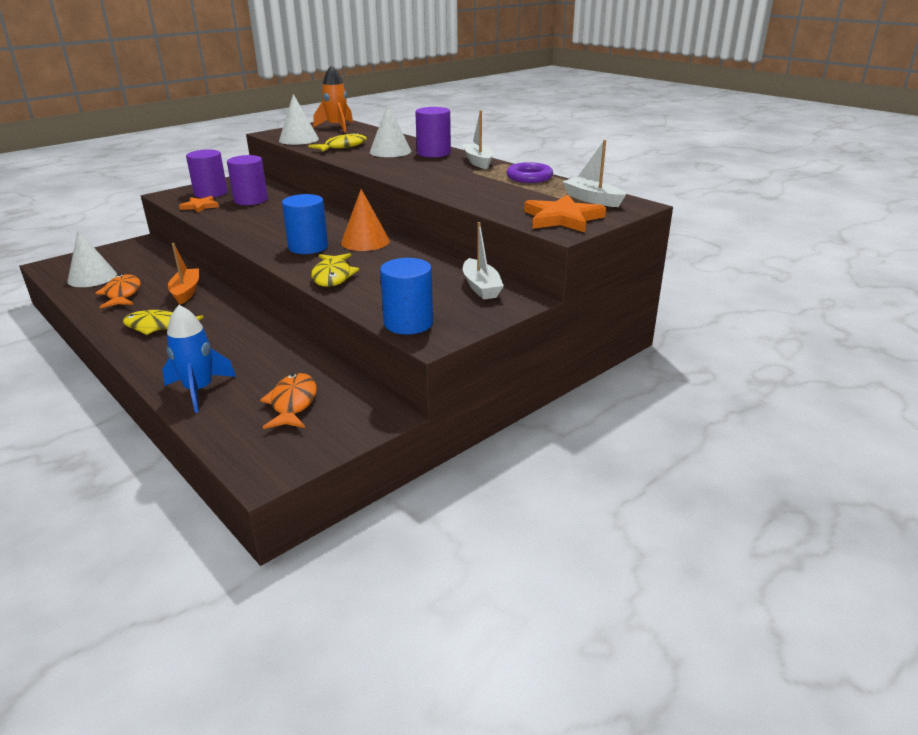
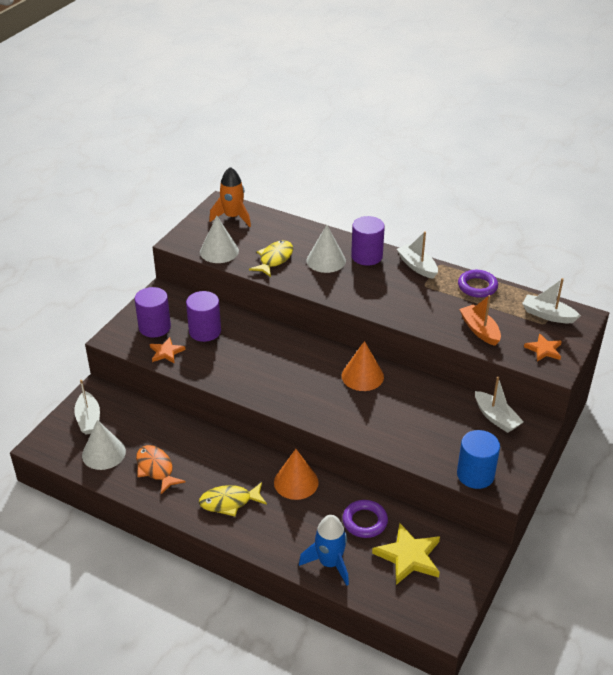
camera: 20 degrees left, 10 degrees up
orange boat [168,243,199,305] -> orange boat moved to [459,295,501,346]
orange fish [260,373,317,429] -> yellow star [372,523,440,585]
blue cylinder [282,194,328,254] -> none
yellow fish [311,253,360,287] -> none
orange star [524,194,606,232] -> orange star [524,333,562,362], size x0.59
none -> white boat [74,380,100,435]
none -> orange cone [274,449,319,500]
none -> purple ring [342,500,388,538]

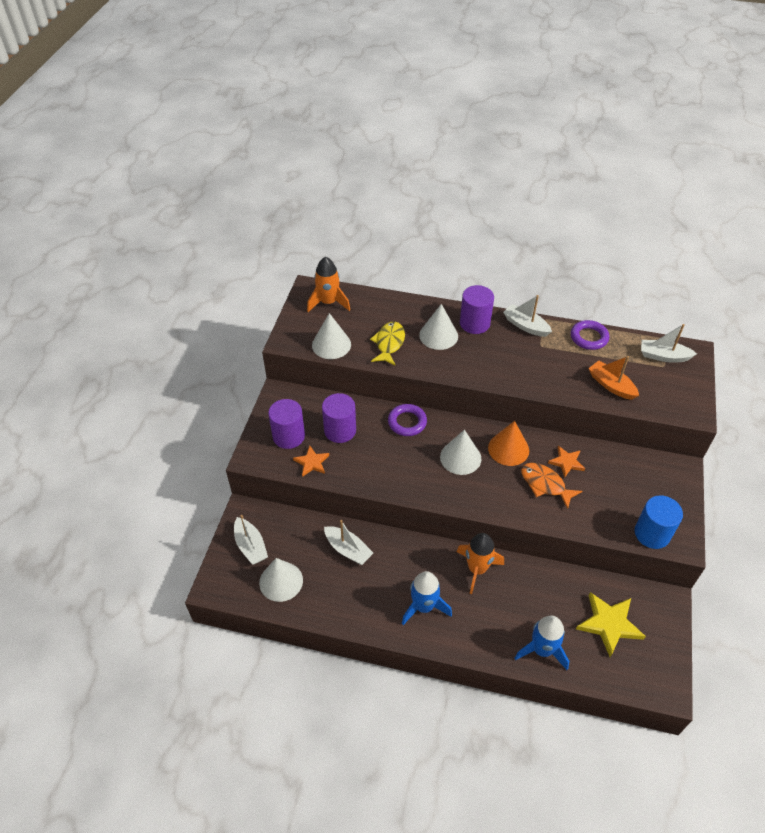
camera: 15 degrees left, 10 degrees up
orange fish [136,445,185,494] -> orange fish moved to [521,463,582,509]
yellow fish [199,482,267,517] -> blue rocket [402,571,452,625]
orange cone [274,449,319,500] -> orange rocket [457,533,504,594]
purple ring [342,500,388,538] -> purple ring moved to [388,404,427,436]
white boat [475,377,524,433] -> white boat moved to [324,520,373,565]
orange star [524,333,562,362] -> orange star moved to [548,446,585,478]
none -> white cone [440,430,481,475]

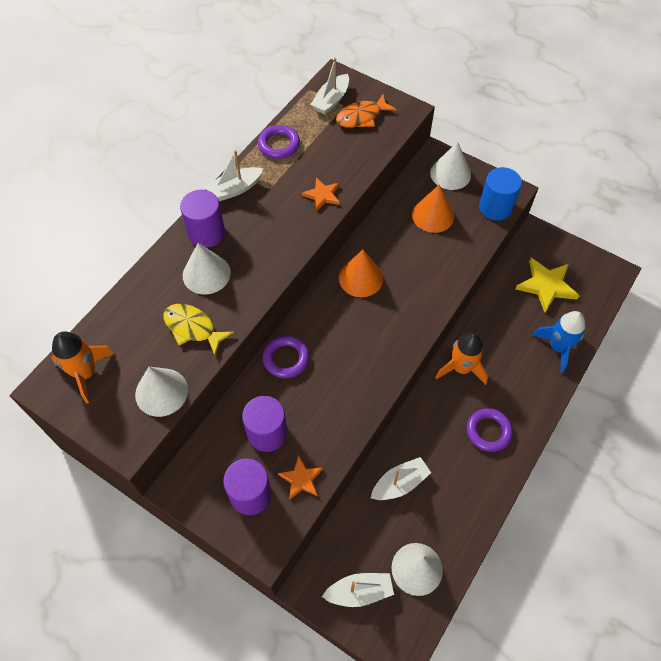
camera: 70 degrees left, 10 degrees up
blue rocket [402,571,452,625] -> purple ring [467,408,513,452]
white cone [440,430,481,475] -> white cone moved to [430,142,471,190]
orange fish [521,463,582,509] -> orange fish moved to [336,94,397,128]
orange star [548,446,585,478] -> orange star moved to [302,178,340,211]
orange boat [589,356,639,400] -> none
none -> orange cone [412,185,454,233]

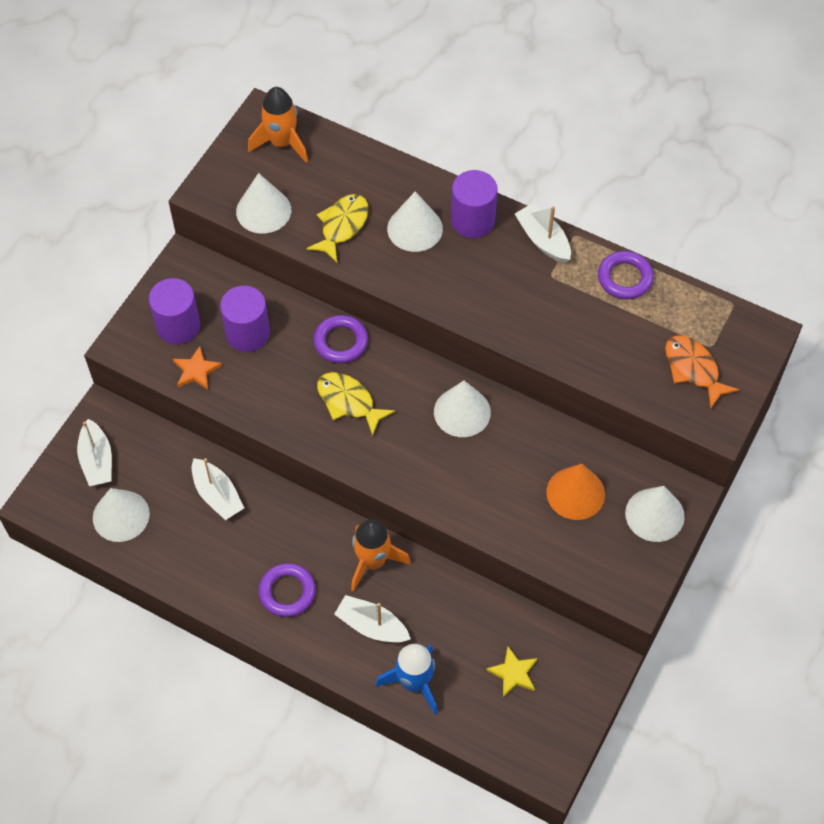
camera: 85 degrees right, 0 degrees up
orange star [302,178,340,211] -> none
white boat [311,58,349,115] -> white boat moved to [334,595,411,643]
orange cone [339,250,383,297] -> white cone [434,380,491,437]
blue cylinder [479,167,522,221] -> none
yellow star [515,258,580,313] -> yellow star [486,647,537,697], size x0.59
none -> yellow fish [317,372,395,436]

